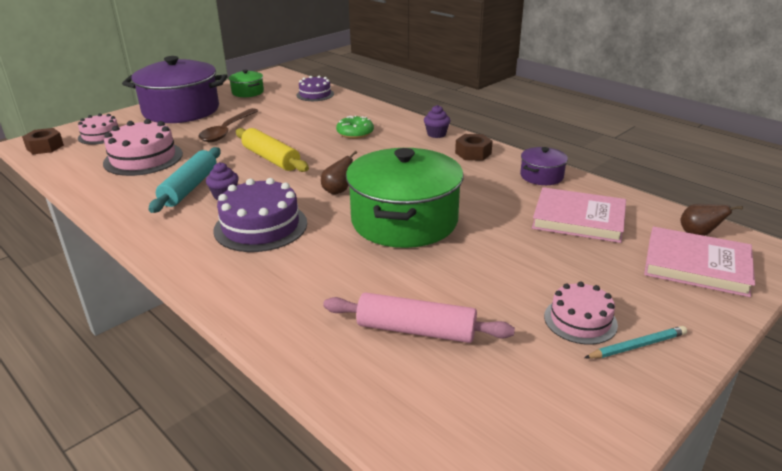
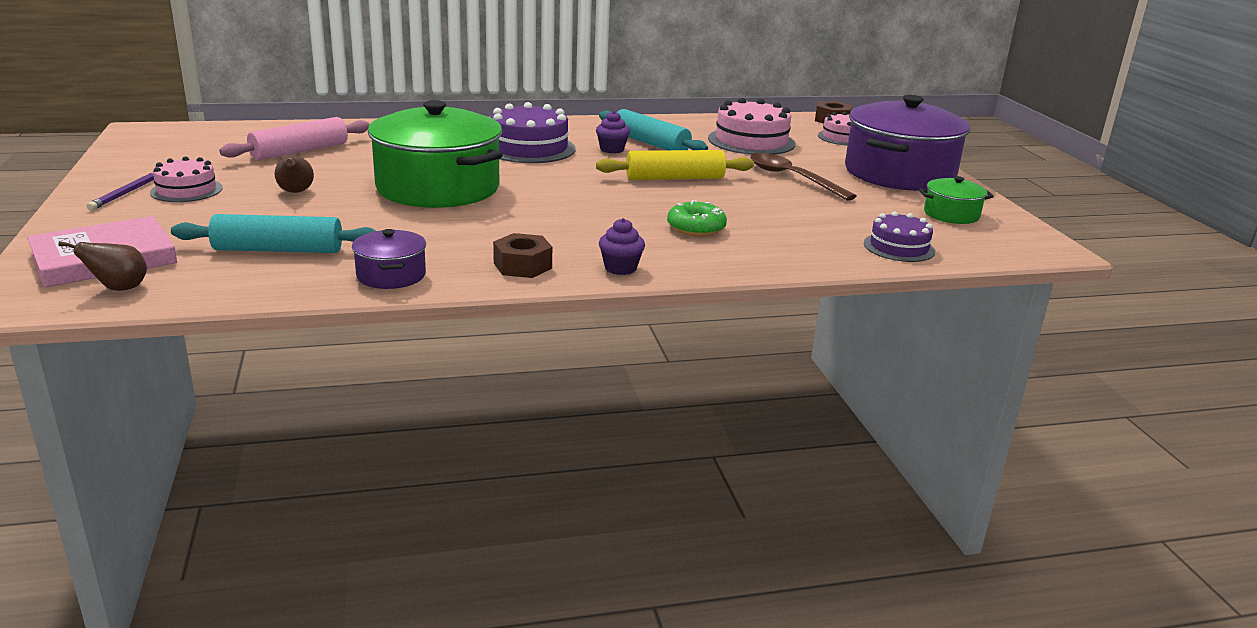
camera: 120 degrees right, 5 degrees down
brown pear [321,151,357,195] -> brown pear moved to [275,156,314,193]
pink book [532,187,626,243] -> turquoise rolling pin [171,214,376,253]
turquoise pencil [584,326,687,359] -> purple pencil [87,173,154,211]

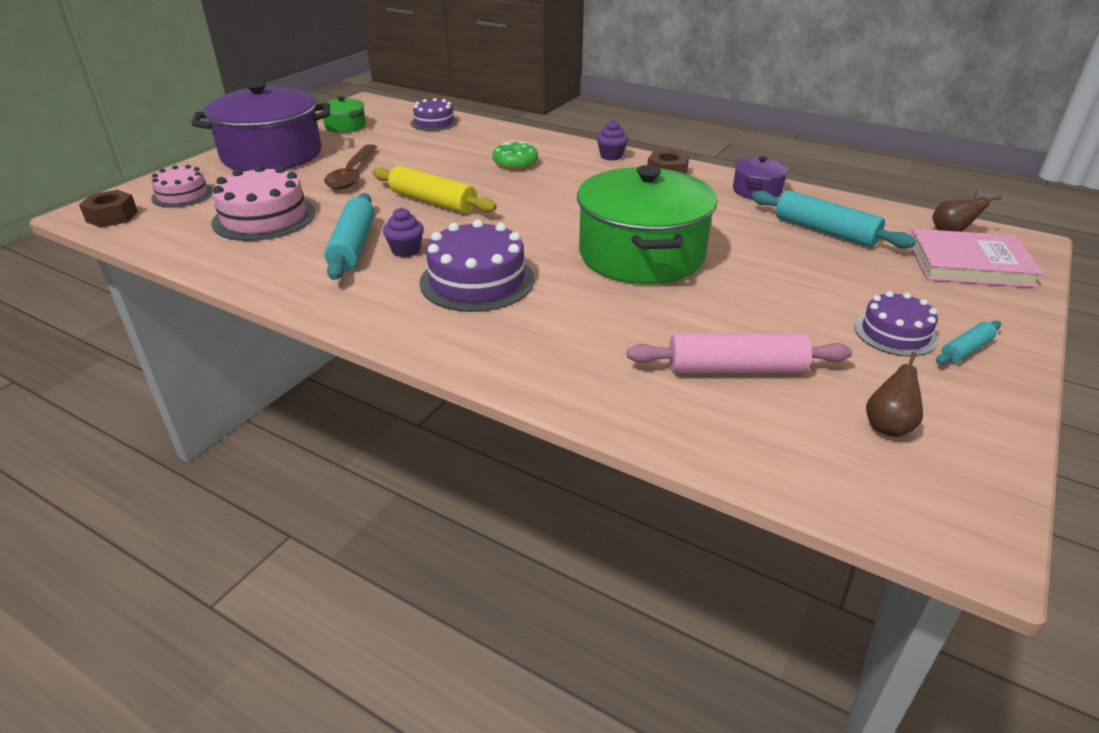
camera: 135 degrees left, 10 degrees up
purple pencil [87,173,154,211] -> turquoise rolling pin [936,321,1001,365]
pink cake [150,156,223,202] -> purple cake [854,291,938,356]
brown pear [275,156,314,193] -> brown pear moved to [866,352,923,437]

